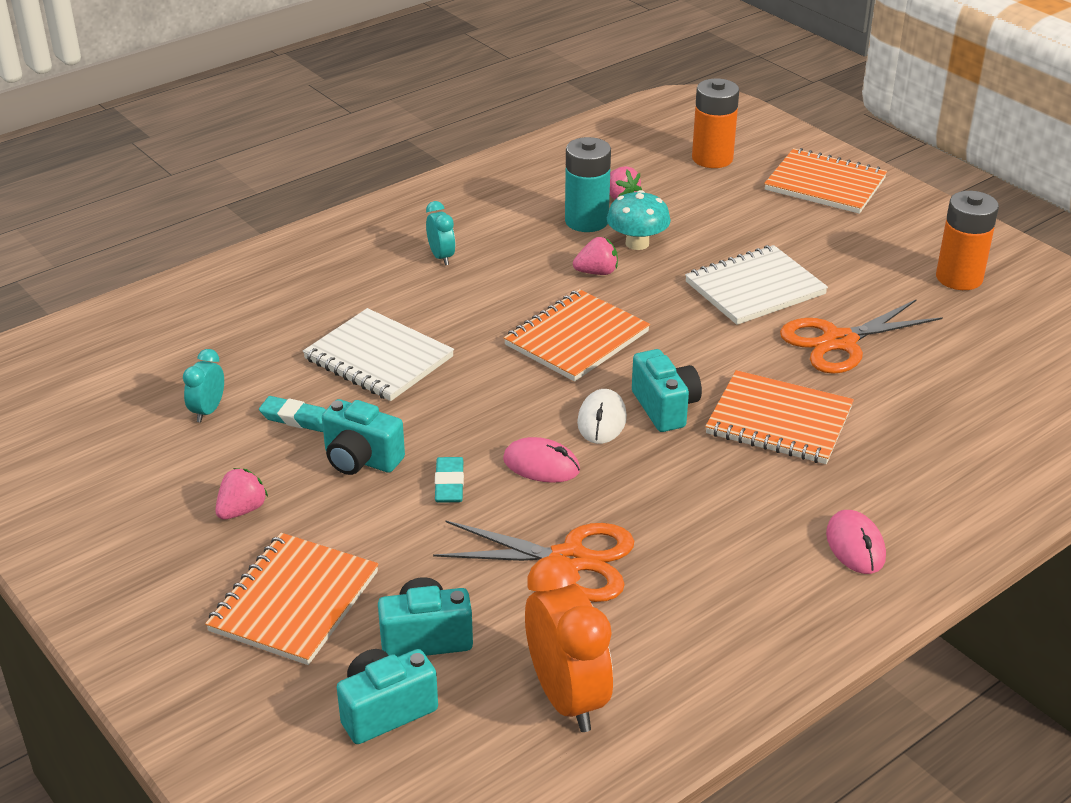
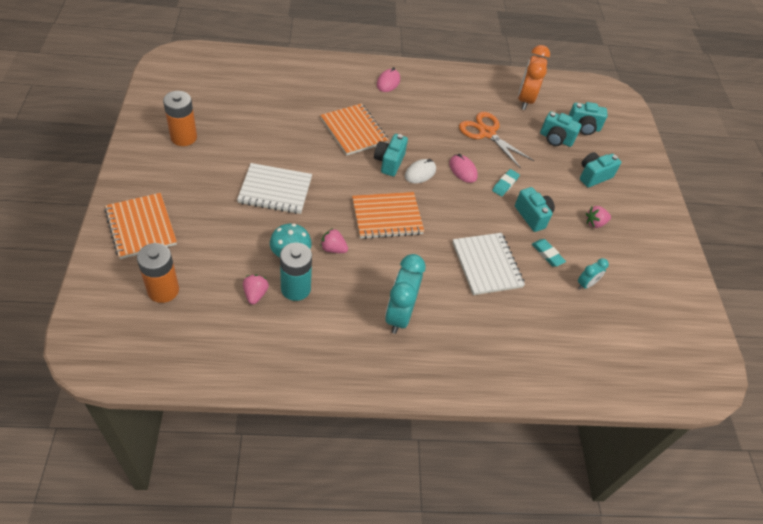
camera: 150 degrees left, 15 degrees up
orange notebook [205,533,379,665] -> turquoise camera [580,152,621,187]
turquoise clock [426,201,455,265] -> turquoise clock [385,254,426,334], size x1.94
orange scissors [780,299,943,374] -> none

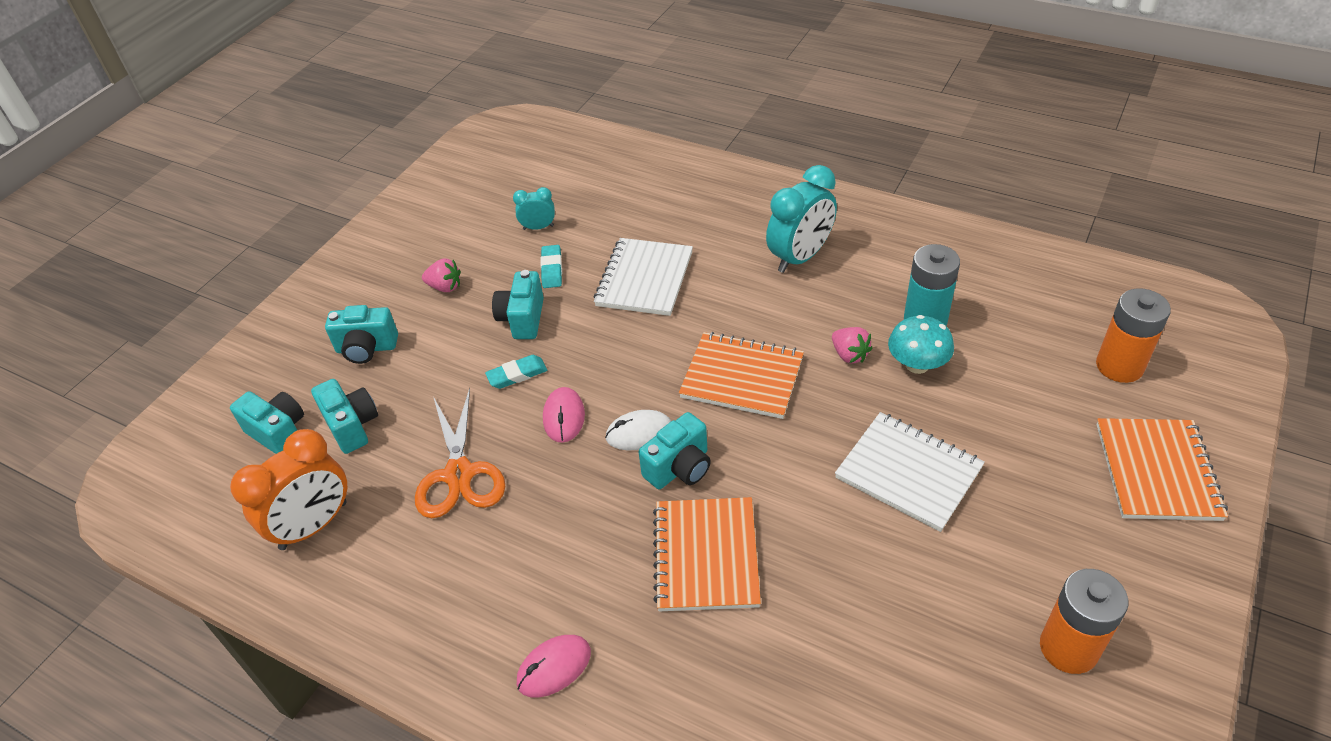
camera: 140 degrees left, 5 degrees down
pink strawberry [243,275,269,304] -> none

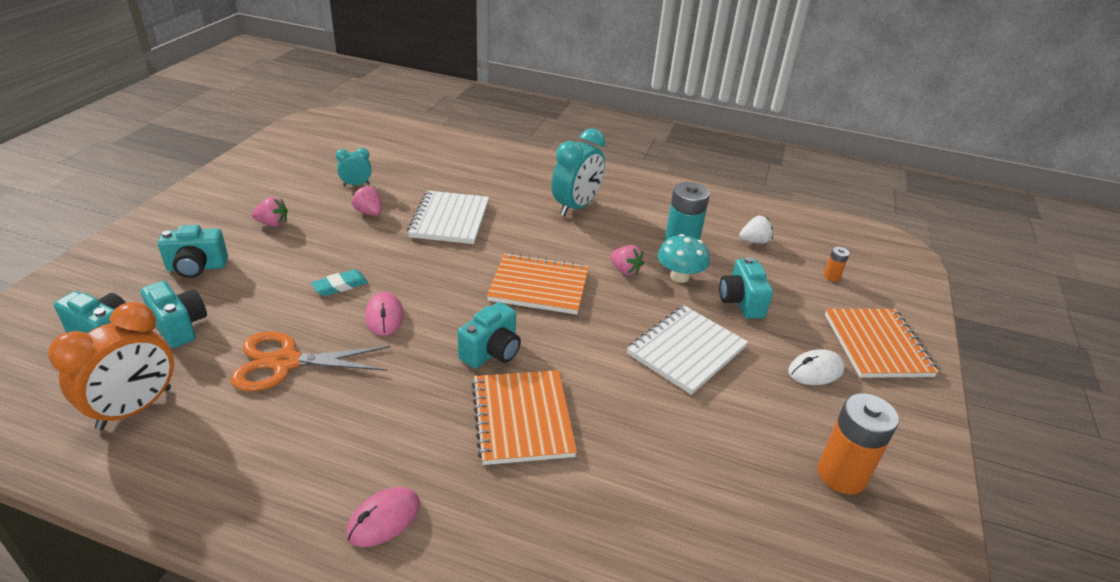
camera: 15 degrees left, 10 degrees down
orange scissors [415,388,505,518] -> orange scissors turned 105 degrees clockwise [230,331,391,391]
turquoise camera [492,270,544,339] -> turquoise camera moved to [719,257,773,319]
turquoise eraser [541,245,562,288] -> pink strawberry [352,186,382,215]
white mouse [605,410,671,450] -> white mouse moved to [788,349,845,385]
white notebook [835,412,985,532] -> white notebook turned 75 degrees counterclockwise [627,305,748,395]
orange battery [1096,288,1171,383] -> orange battery [824,247,850,282], size x0.46
none -> white strawberry [739,216,773,244]

